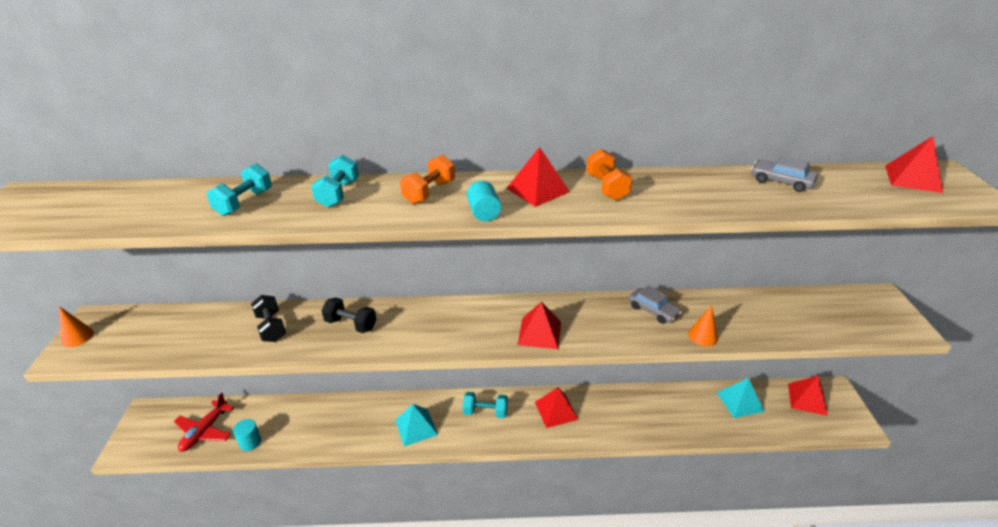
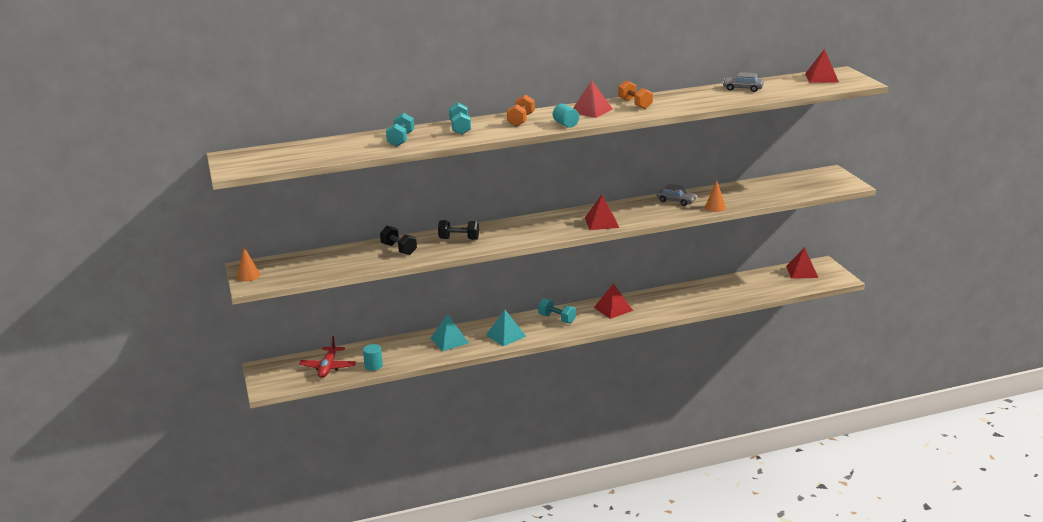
camera: 15 degrees left, 10 degrees down
turquoise dumbbell [463,392,508,418] -> turquoise dumbbell turned 45 degrees clockwise [538,298,576,324]
turquoise pyramid [716,378,765,418] -> turquoise pyramid moved to [430,315,469,351]

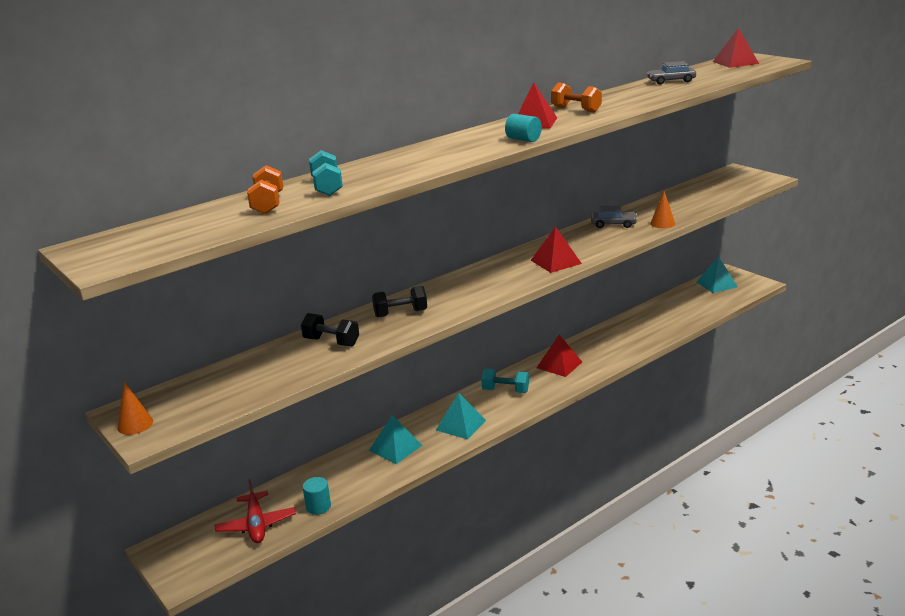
camera: 20 degrees left, 0 degrees up
turquoise dumbbell [449,102,471,135] -> none
orange dumbbell [507,95,535,126] -> orange dumbbell moved to [247,165,283,214]
red pyramid [786,247,818,279] -> turquoise pyramid [696,257,738,293]

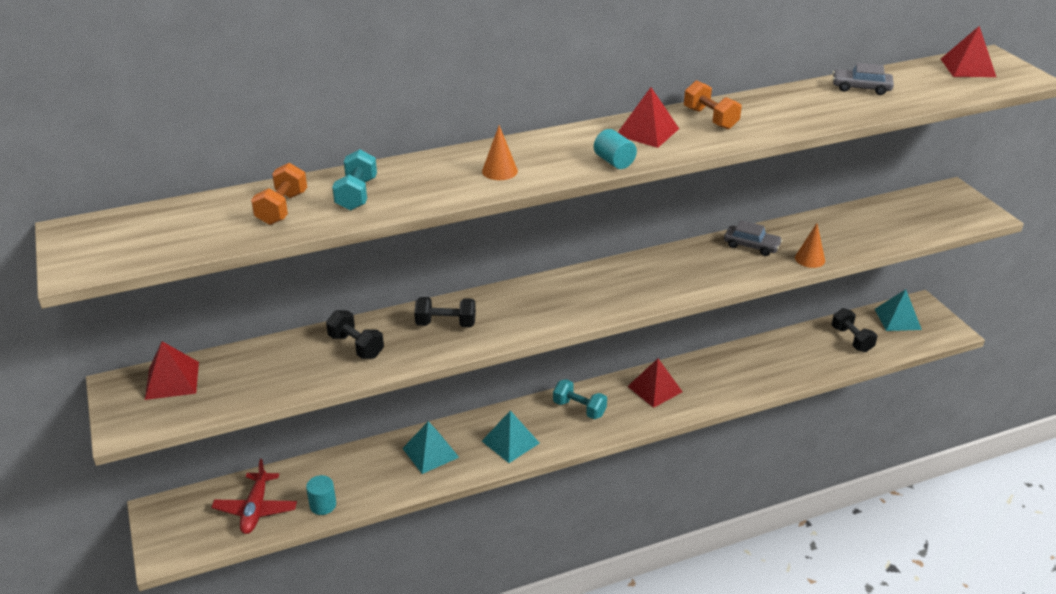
camera: 15 degrees right, 10 degrees up
orange cone [118,382,153,435] -> orange cone moved to [482,125,518,180]
red pyramid [531,226,582,273] -> red pyramid moved to [145,341,199,400]
none -> black dumbbell [832,308,878,352]

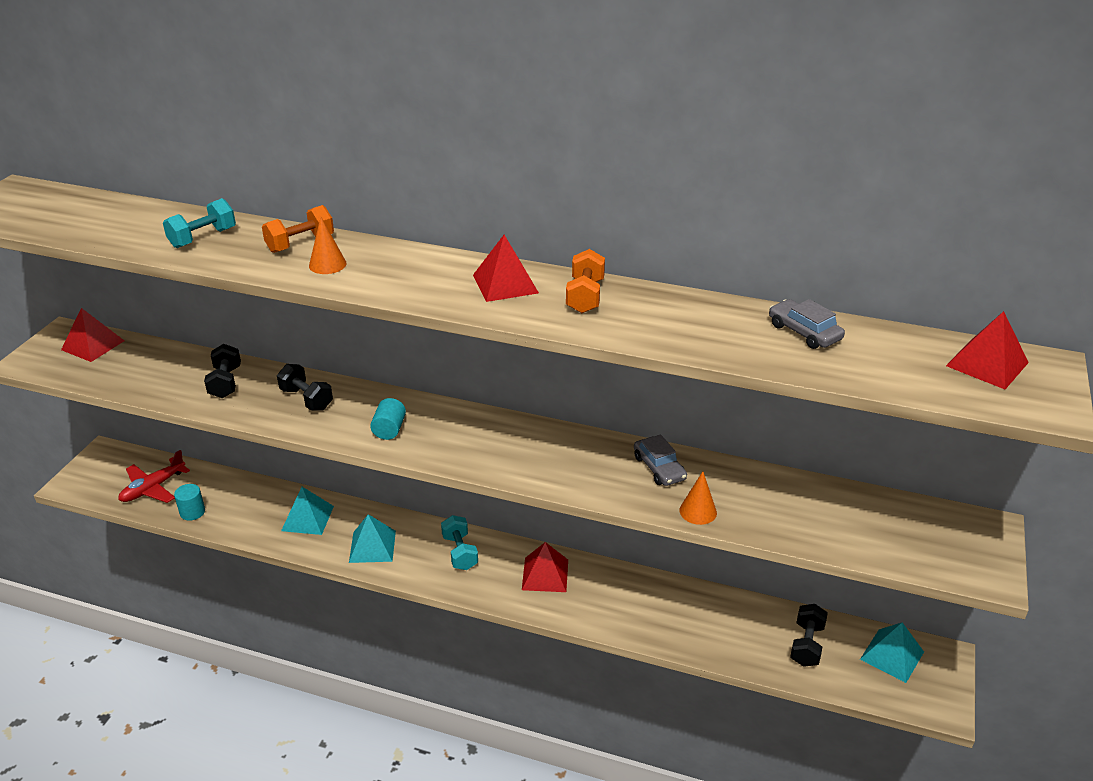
camera: 40 degrees right, 0 degrees up
orange dumbbell [251,163,307,225] -> orange dumbbell moved to [262,205,334,253]
turquoise cylinder [594,129,637,169] -> turquoise cylinder moved to [370,398,406,440]

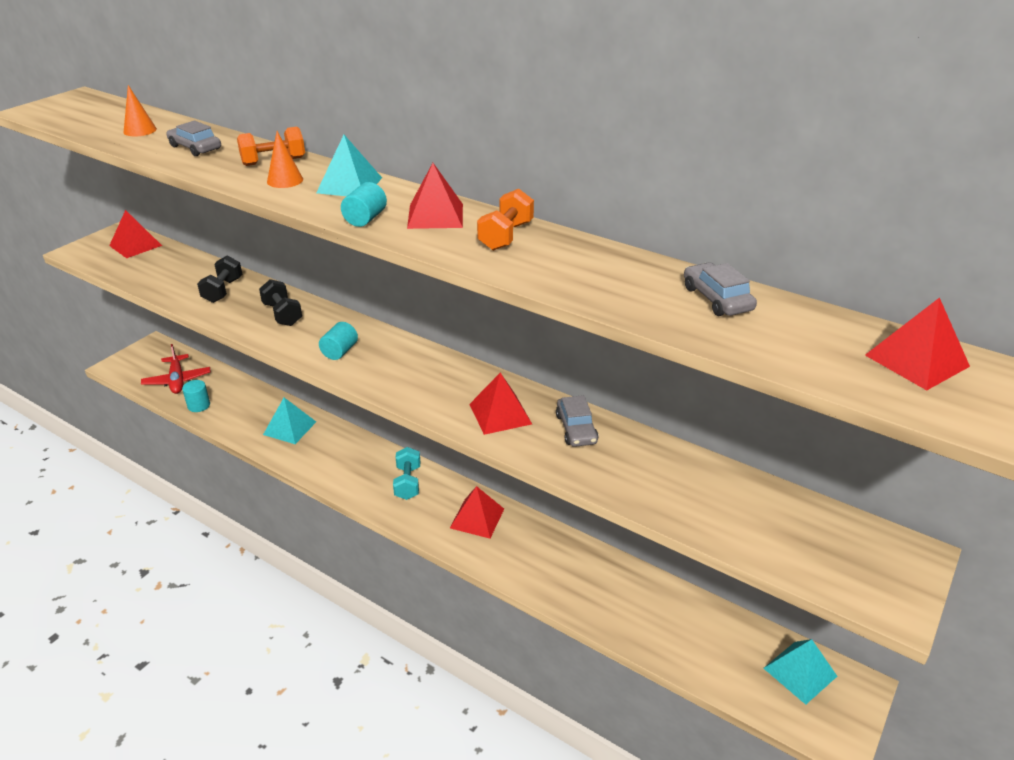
camera: 15 degrees right, 0 degrees up
red plane [118,450,190,503] -> red plane turned 75 degrees counterclockwise [141,344,211,394]
turquoise dumbbell [163,198,236,248] -> grey car [166,120,221,156]
turquoise pyramid [349,514,396,563] -> turquoise pyramid moved to [316,135,382,196]
orange cone [680,471,717,525] -> orange cone moved to [123,85,157,136]
black dumbbell [790,604,828,667] -> none
none -> turquoise cylinder [341,182,387,227]
none -> red pyramid [469,372,532,435]

